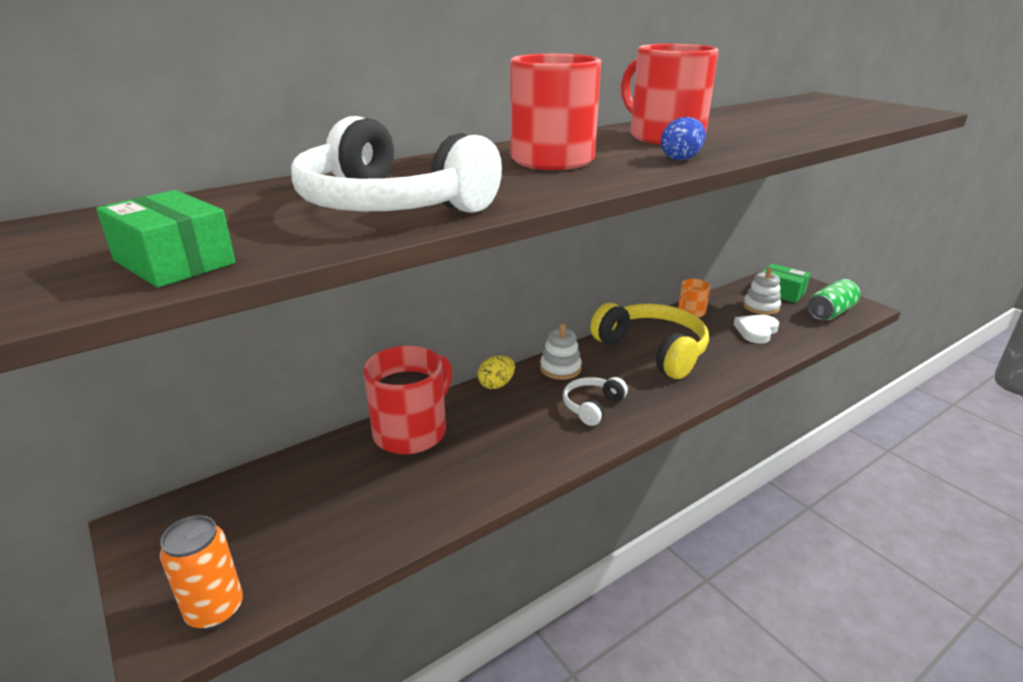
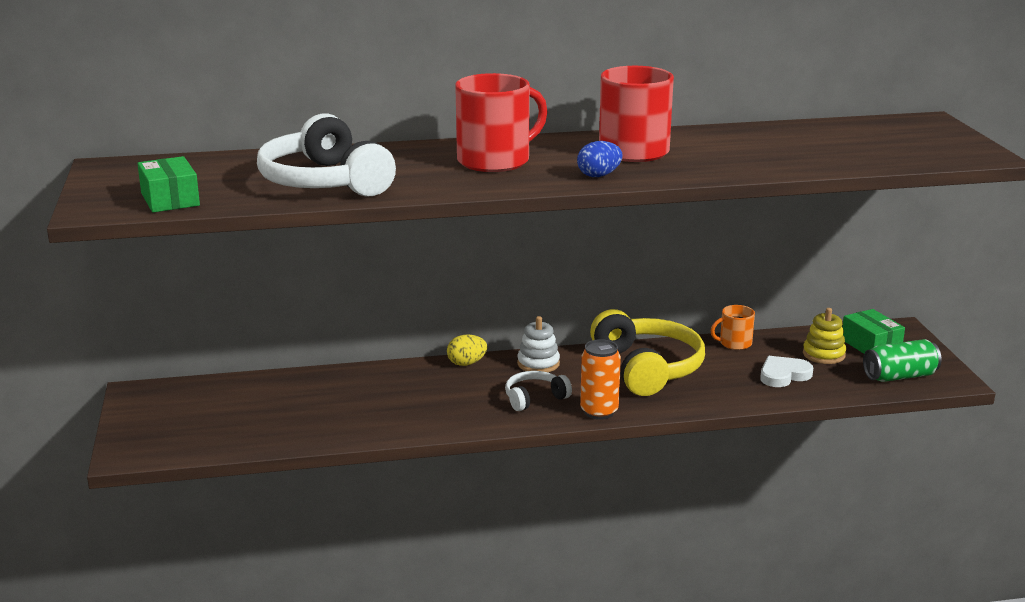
camera: 25 degrees right, 5 degrees down
orange can [160,515,243,630] -> orange can moved to [580,339,621,420]
red mug [363,346,452,454] -> none
white stacking toy [743,267,781,315] -> yellow stacking toy [803,308,846,364]

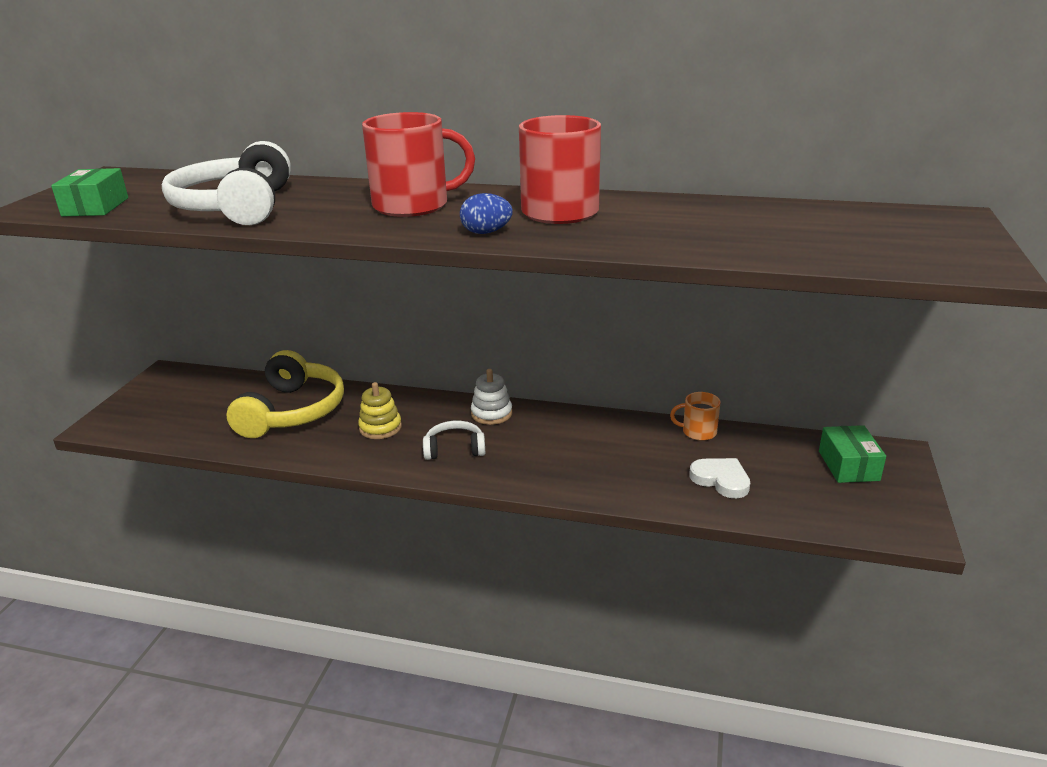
camera: 25 degrees right, 5 degrees up
yellow egg [447,335,487,366] -> none
orange can [580,339,621,420] -> none
yellow headphones [590,309,705,396] -> yellow headphones moved to [227,350,344,438]
white heart [760,356,813,387] -> white heart turned 45 degrees clockwise [689,458,750,498]
yellow stacking toy [803,308,846,364] -> yellow stacking toy moved to [358,382,402,439]
green can [863,339,942,382] -> none

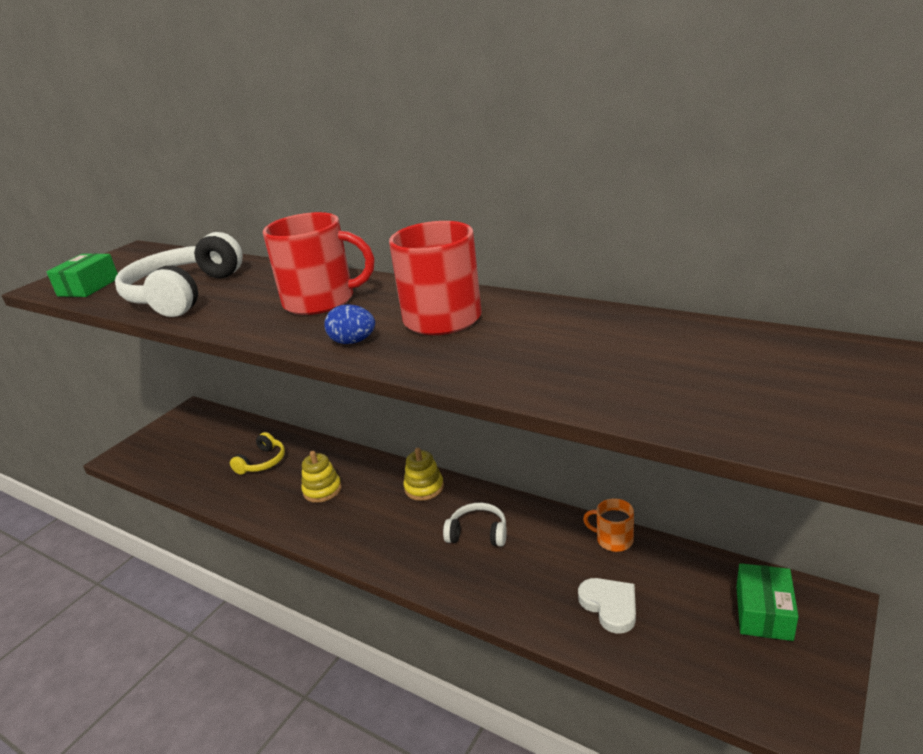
camera: 20 degrees right, 0 degrees up
yellow headphones [227,350,344,438] -> yellow headphones [230,432,285,475], size x0.51
white headphones [423,421,485,460] -> white headphones moved to [443,503,507,547]
white stacking toy [471,369,512,425] -> yellow stacking toy [403,448,444,501]

